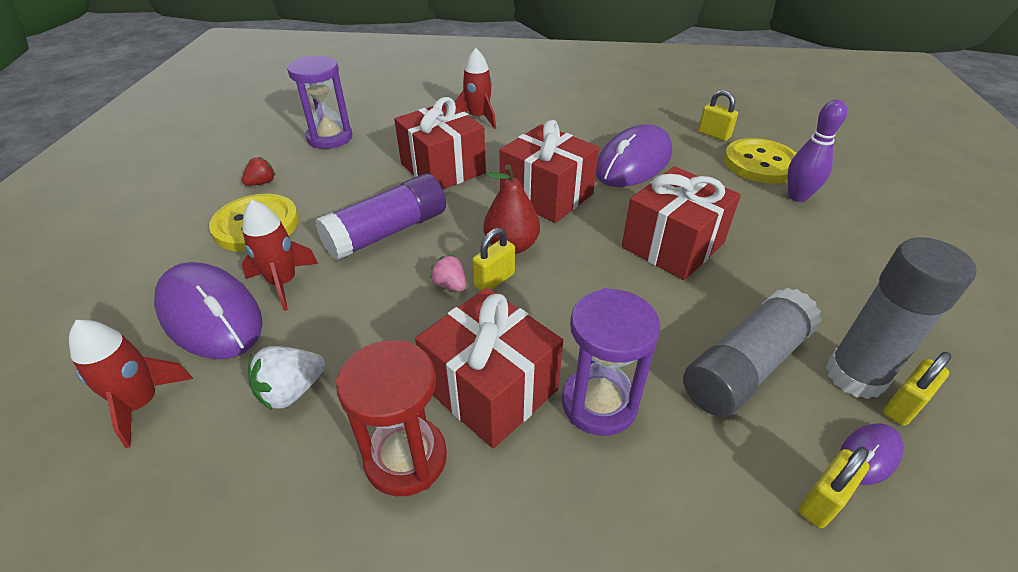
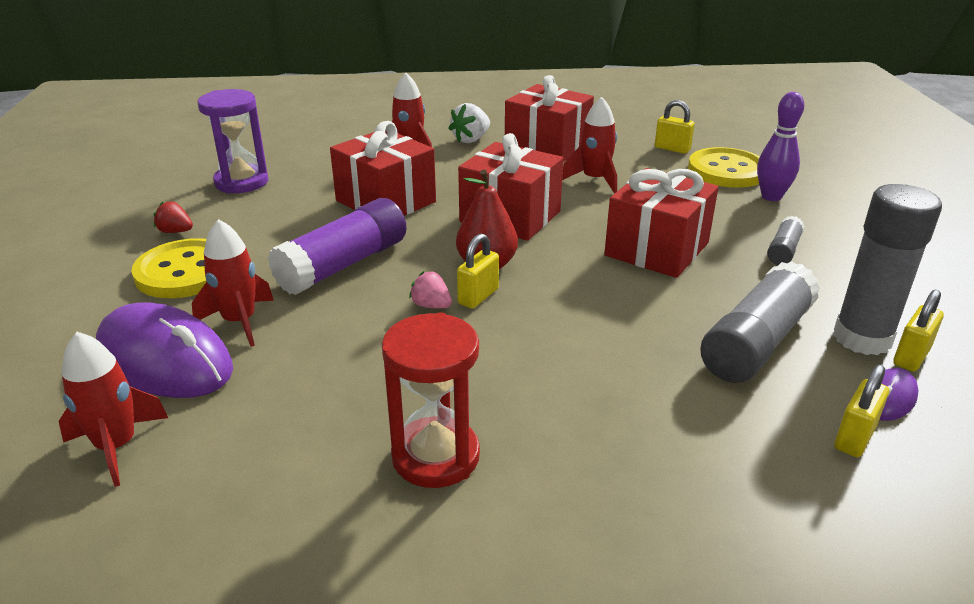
camera: 10 degrees left, 10 degrees down
red strawberry [242,157,275,186] -> red strawberry turned 105 degrees counterclockwise [154,202,193,233]
white strawberry [248,346,325,411] -> white strawberry moved to [448,103,490,143]
red gift [415,287,563,448] -> red gift moved to [505,75,594,162]
purple hourglass [562,288,660,436] -> none
purple mouse [596,125,672,187] -> red rocket [562,97,617,193]
none -> grey glue stick [767,216,804,265]

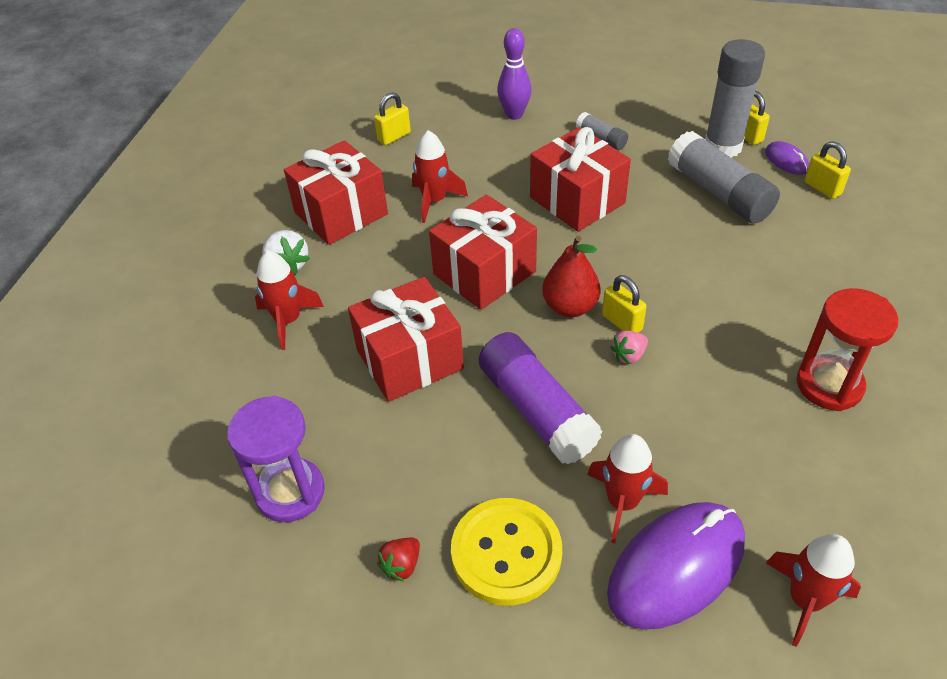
camera: 70 degrees left, 15 degrees up
yellow button [688,147,760,188] -> none

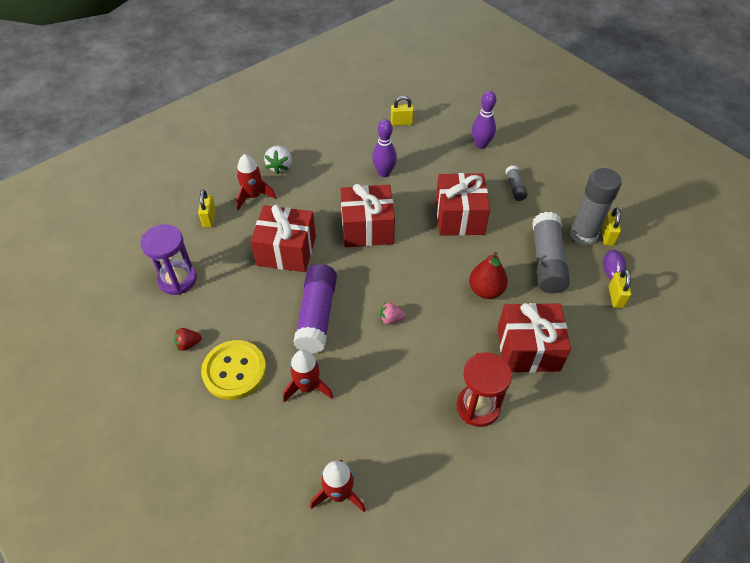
camera: 35 degrees right, 5 degrees up
red gift [284,140,388,245] -> red gift moved to [497,303,571,373]
red rocket [412,130,468,223] -> purple bowling pin [372,119,397,177]
red pear [542,235,601,317] -> red pear moved to [469,252,508,299]
yellow padlock [602,275,647,333] -> yellow padlock moved to [198,190,216,227]
purple mouse [607,502,745,630] -> none

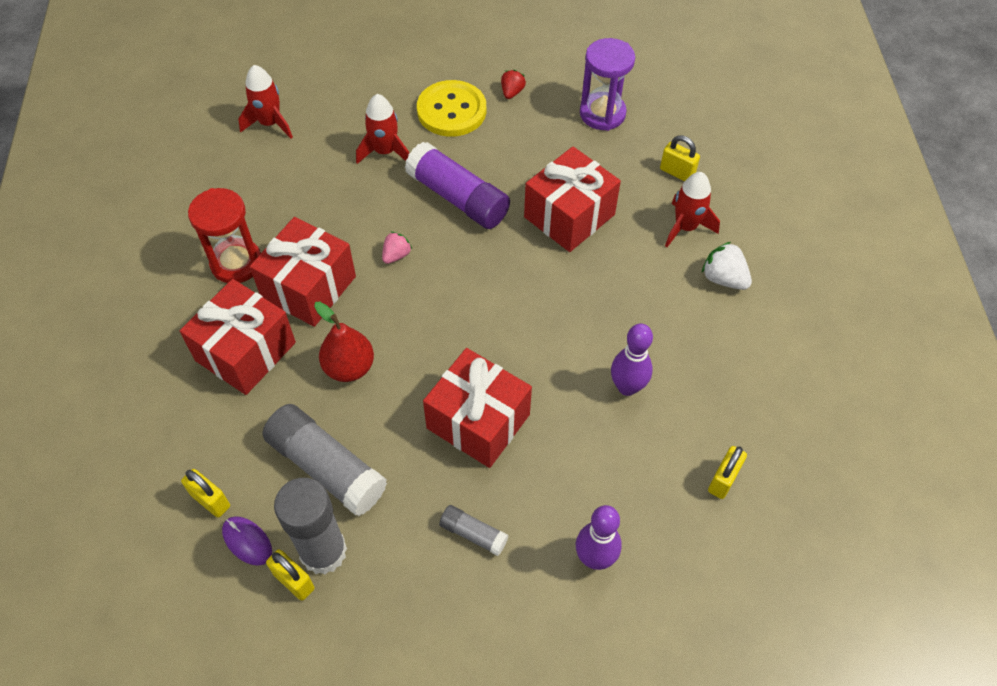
camera: 125 degrees right, 5 degrees up
red gift [340,184,395,247] -> red gift moved to [250,217,356,327]

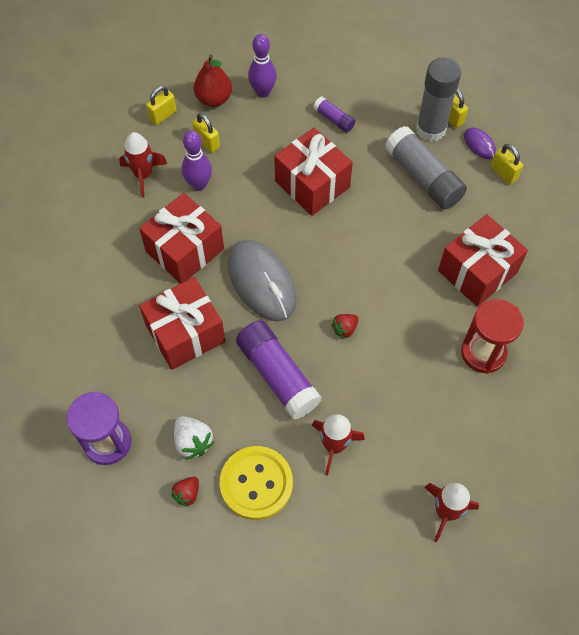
camera: 165 degrees left, 5 degrees up
red gift [250,217,356,327] -> red gift moved to [139,193,224,284]
red pear [314,302,374,382] -> red pear moved to [194,54,232,107]
pink strawberry [382,232,412,264] -> red strawberry [331,314,359,339]
grey glue stick [439,505,509,556] -> purple glue stick [313,97,355,133]
yellow padlock [660,135,700,181] -> yellow padlock moved to [192,113,220,153]
red rocket [665,172,720,247] -> red rocket moved to [119,132,167,198]
white strawberry [702,242,752,290] -> white strawberry moved to [174,416,214,460]
none -> grey mouse [228,240,296,321]

